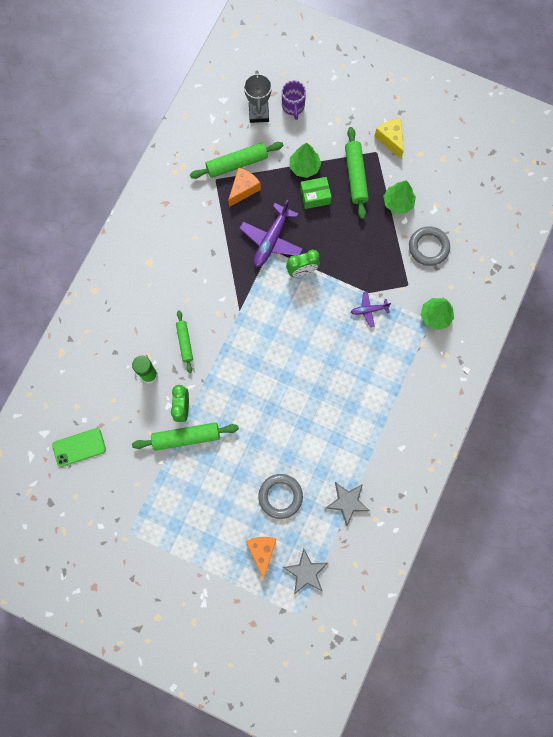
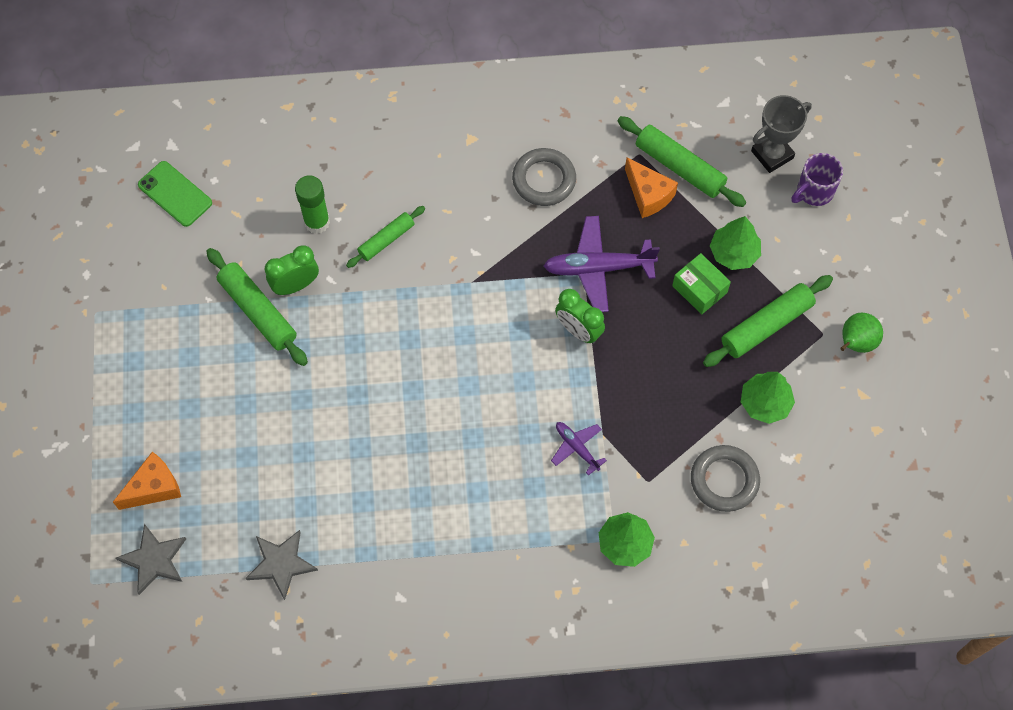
camera: 60 degrees right, 10 degrees down
orange cheese [228,167,261,207] -> orange cheese turned 45 degrees clockwise [625,157,678,218]
grey ring [258,474,303,519] -> grey ring moved to [512,148,576,206]
yellow cheese [374,118,404,159] -> green pear [840,313,883,353]

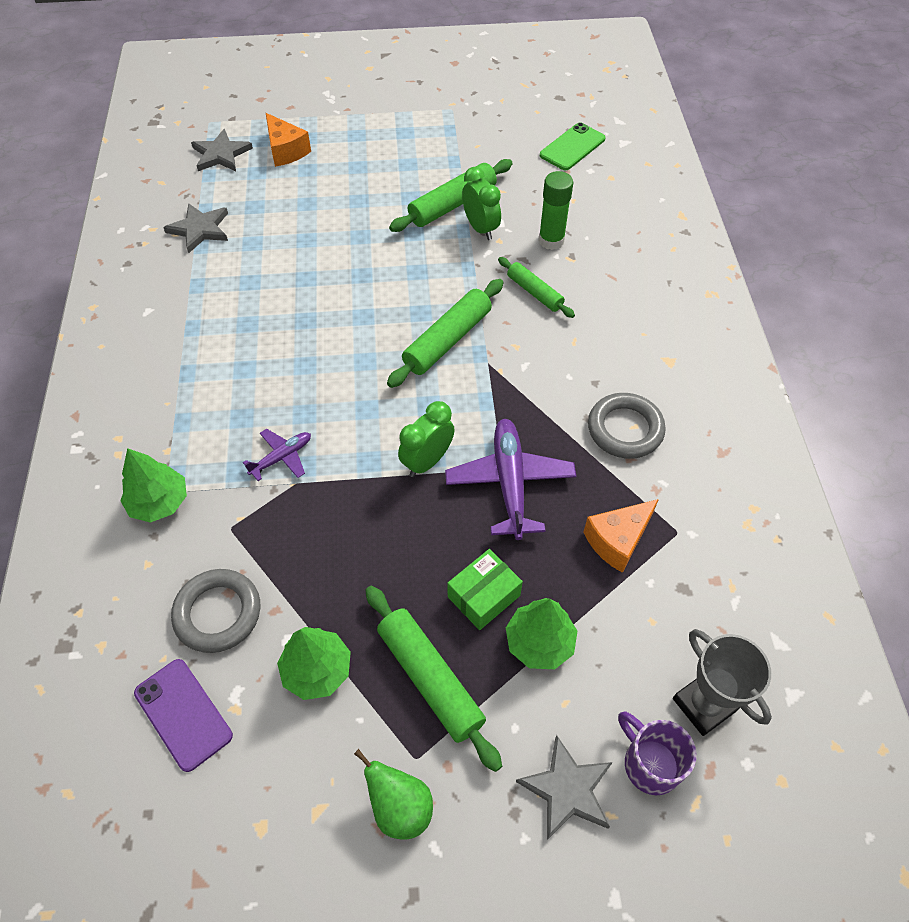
camera: 90 degrees right, 10 degrees down
green rolling pin [618,116,746,207] -> green rolling pin moved to [387,279,504,388]
none -> purple phone [134,659,233,772]
none -> grey star [516,735,613,840]

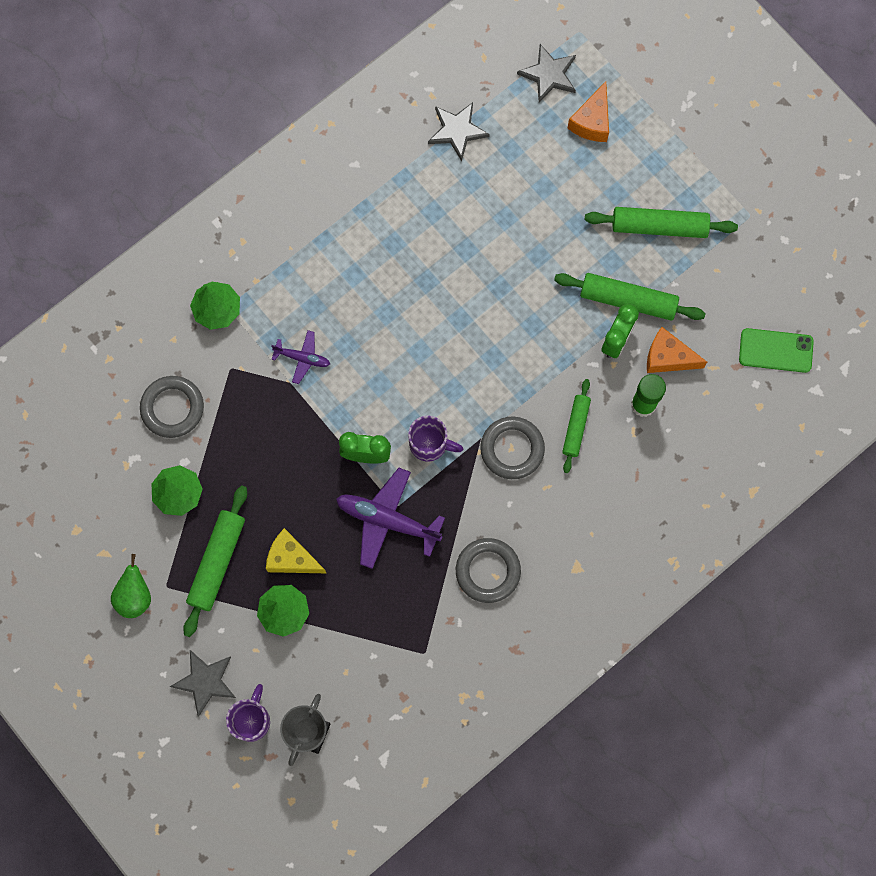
camera: 55 degrees right, 20 degrees up
purple phone [134,659,233,772] -> none
green rolling pin [387,279,504,388] -> green rolling pin moved to [585,207,738,238]
purple plane [445,419,576,540] -> purple plane turned 120 degrees counterclockwise [336,468,445,569]
green box [447,549,523,630] -> yellow cheese [266,528,326,573]
orange cheese [584,499,659,573] -> orange cheese moved to [647,327,707,373]
none -> purple mug [408,416,463,462]
none -> grey ring [480,416,545,479]

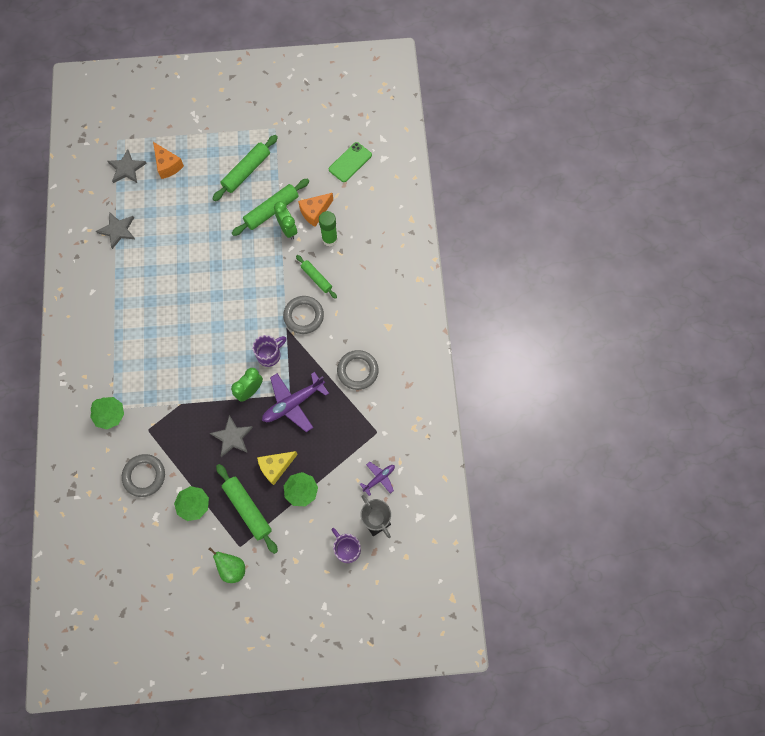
camera: 55 degrees left, 5 degrees down
grey star [170,650,236,717] -> grey star moved to [210,415,253,457]
purple plane [271,330,330,384] -> purple plane moved to [360,462,395,496]

